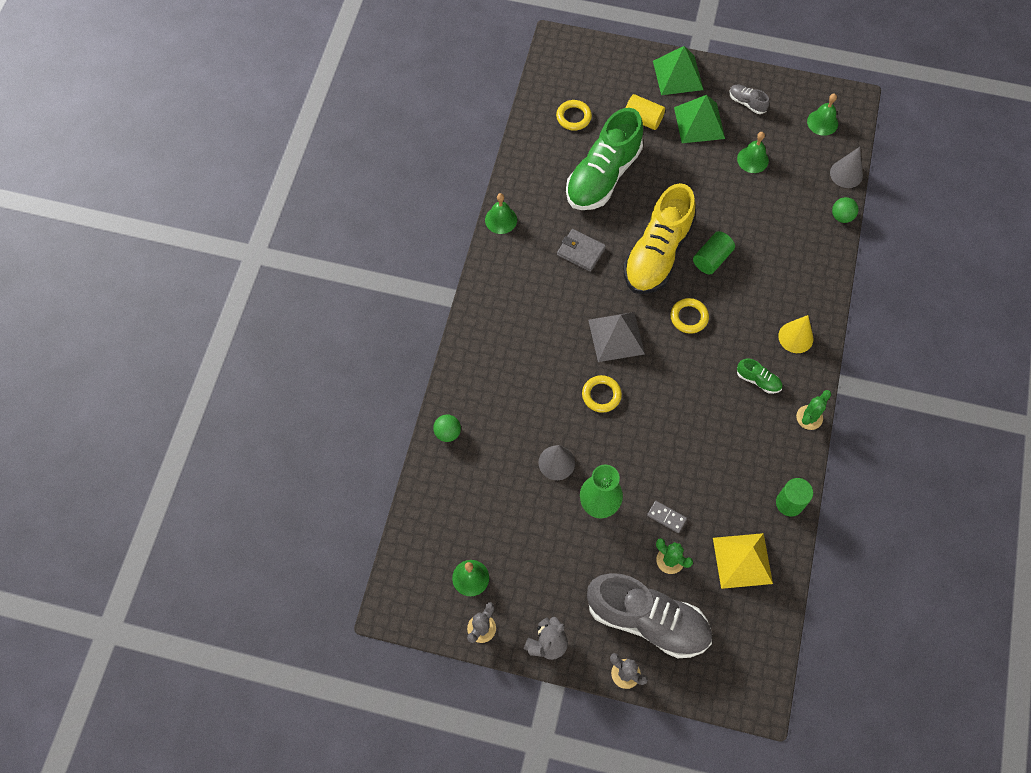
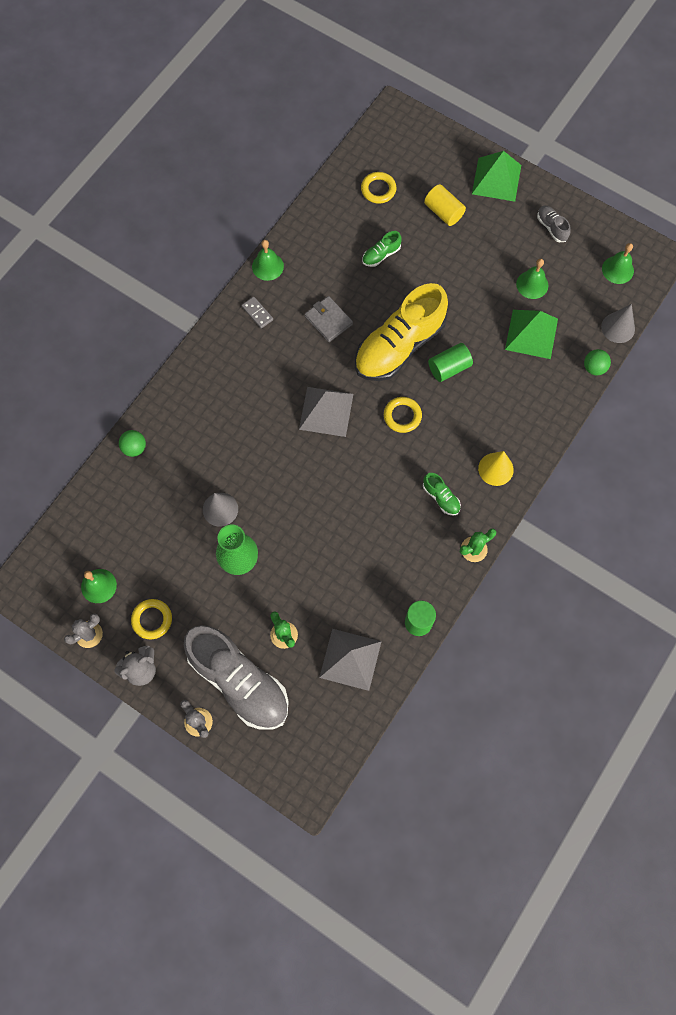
camera: 20 degrees right, 5 degrees up
green shoe [566,108,643,210] -> green shoe [362,231,402,267], size x0.41
yellow ring [582,375,622,413] -> yellow ring moved to [131,599,172,639]
grey domino [647,501,687,533] -> grey domino moved to [242,297,273,328]
green pyramid [674,95,725,143] -> green pyramid moved to [505,310,558,359]
yellow pyramid [713,533,773,589] -> grey pyramid [319,629,382,691]

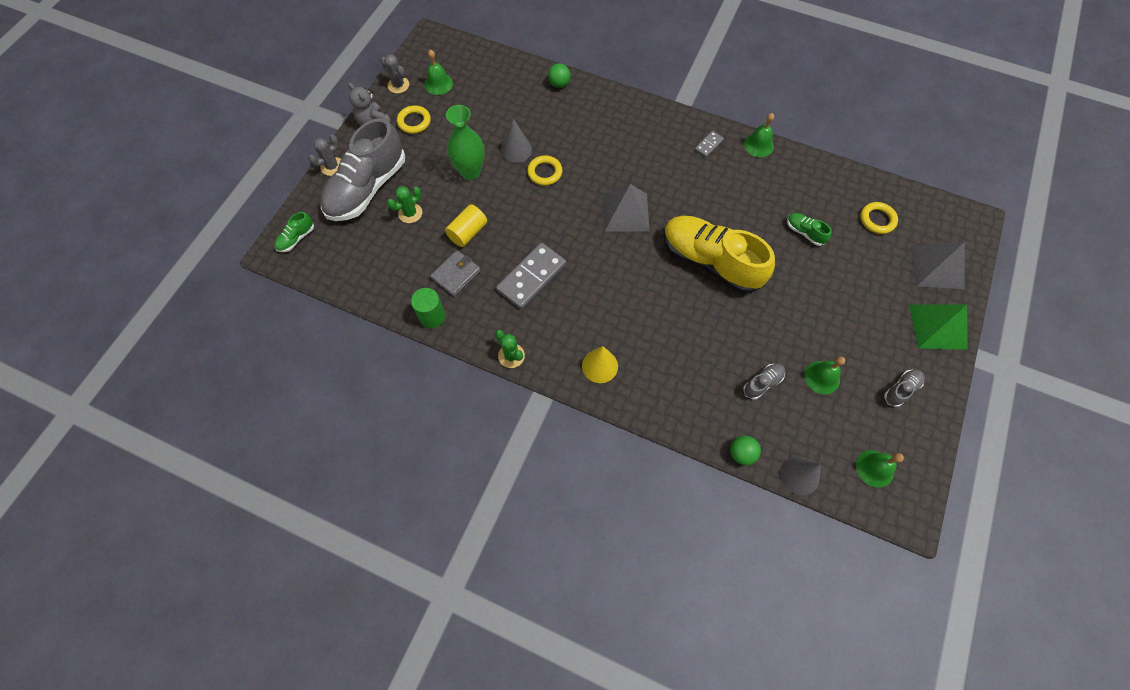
camera: 80 degrees right, 5 degrees down
grey wallet [305,296,353,342] -> grey wallet moved to [430,250,481,296]
grey pyramid [319,629,382,691] -> grey pyramid moved to [911,242,965,290]
yellow ring [384,397,422,433] -> yellow ring moved to [527,155,563,186]
green shoe [423,473,461,516] -> green shoe moved to [274,212,314,252]
yellow cylinder [424,184,466,226] -> yellow cylinder moved to [445,204,487,247]
green cylinder [428,343,473,382] -> none
green pyramid [505,310,558,359] -> grey shoe [743,364,785,399]
none -> grey domino [496,243,566,309]

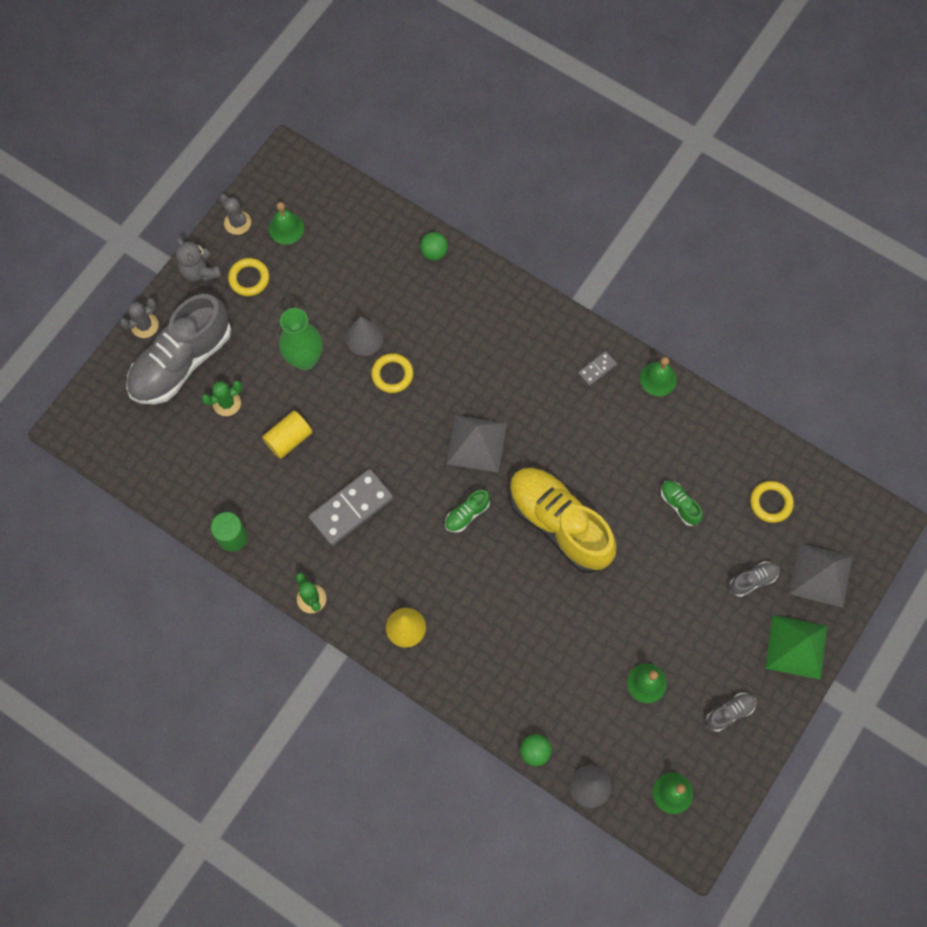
camera: 10 degrees right, 5 degrees up
green shoe [274,212,314,252] -> green shoe moved to [445,490,490,533]
grey wallet [430,250,481,296] -> none
grey shoe [743,364,785,399] -> grey shoe moved to [730,561,779,597]

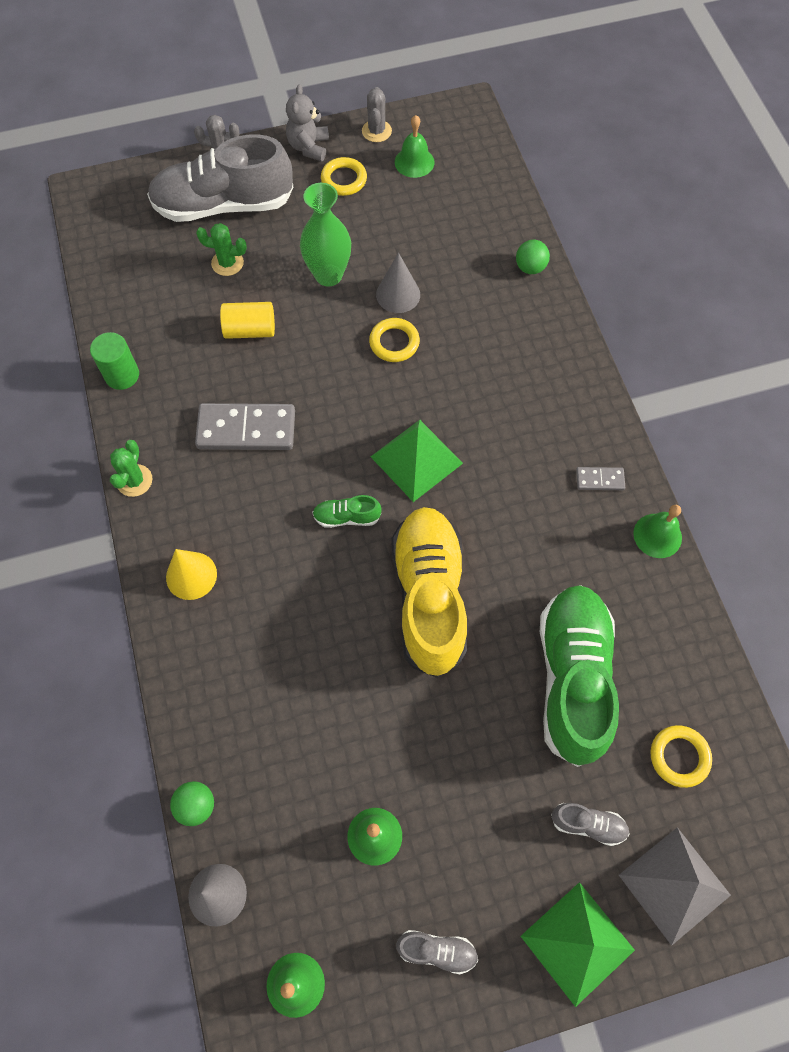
camera: 40 degrees right, 5 degrees down
grey pyramid [446,415,507,473] -> green pyramid [371,420,463,502]
green shoe [661,481,702,526] -> green shoe [540,585,619,767], size x2.44

